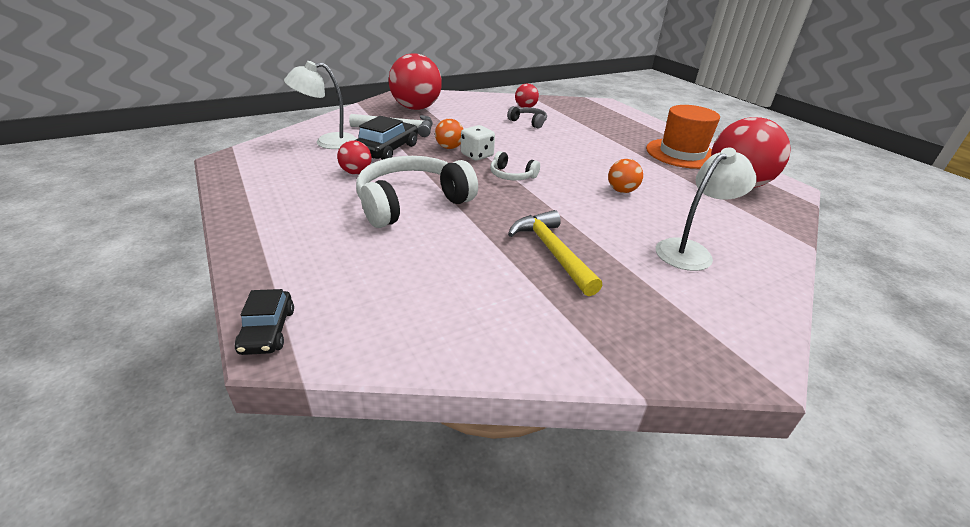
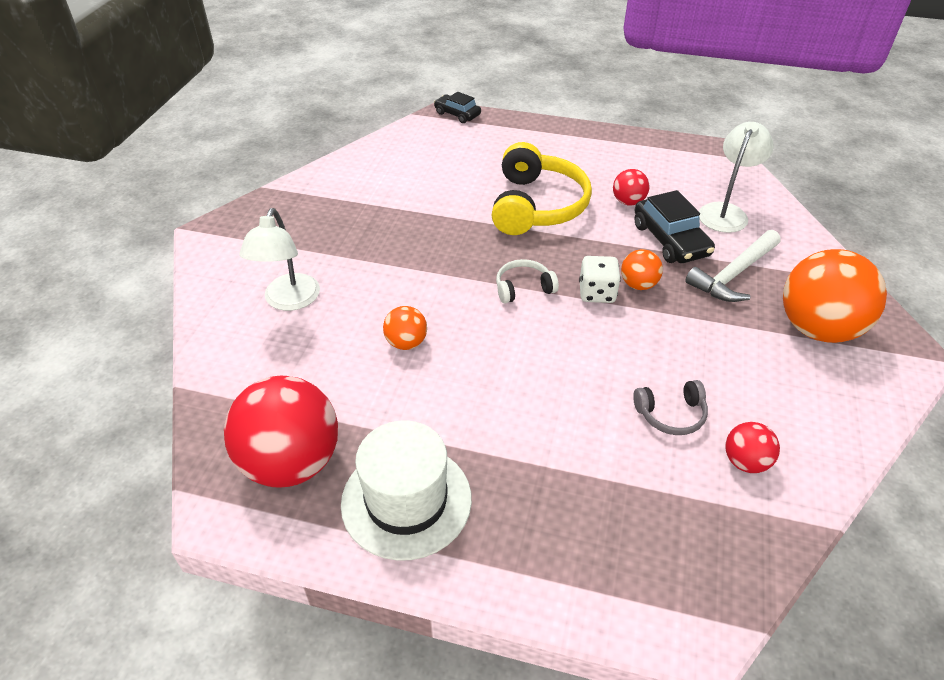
camera: 135 degrees right, 10 degrees up
white headphones [356,156,478,228] -> yellow headphones [492,142,592,235]
red ball [388,53,442,110] -> orange ball [783,249,887,343]
yellow hammer [508,210,602,296] -> none
orange hat [646,105,720,169] -> white hat [341,420,472,561]

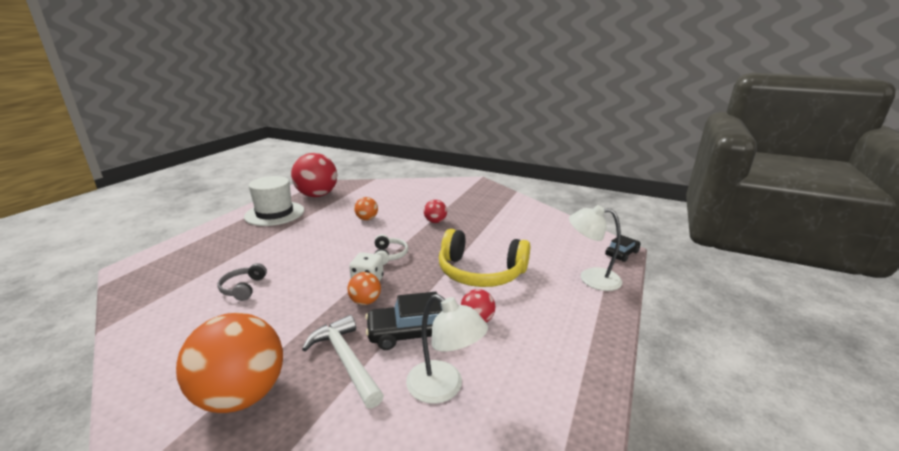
camera: 100 degrees right, 20 degrees down
white lamp [239,208,320,311] -> white lamp moved to [569,205,622,291]
red ball [725,422,780,473] -> red ball moved to [424,200,447,223]

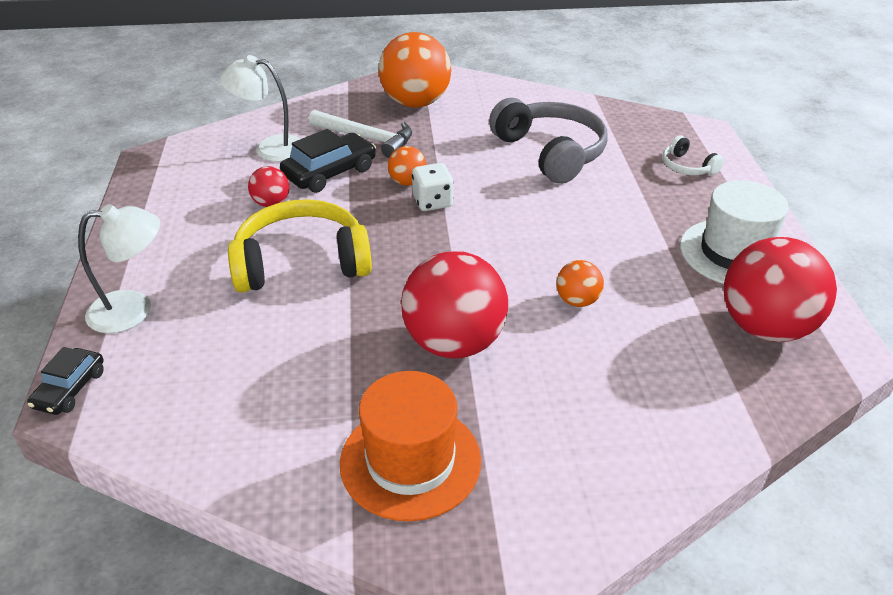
camera: 150 degrees right, 15 degrees up
grey headphones [217,263,267,301] -> grey headphones [489,98,608,184], size x2.09
white headphones [374,234,408,265] -> white headphones moved to [662,135,724,175]
red ball [424,200,447,223] -> red ball [401,251,508,359], size x2.11
none -> orange hat [340,371,481,522]

